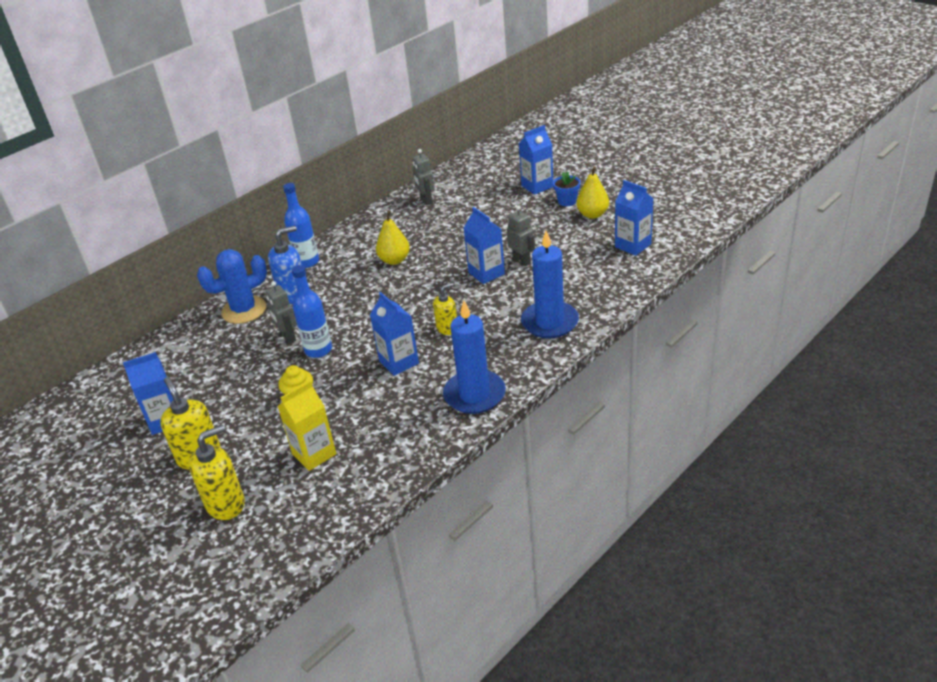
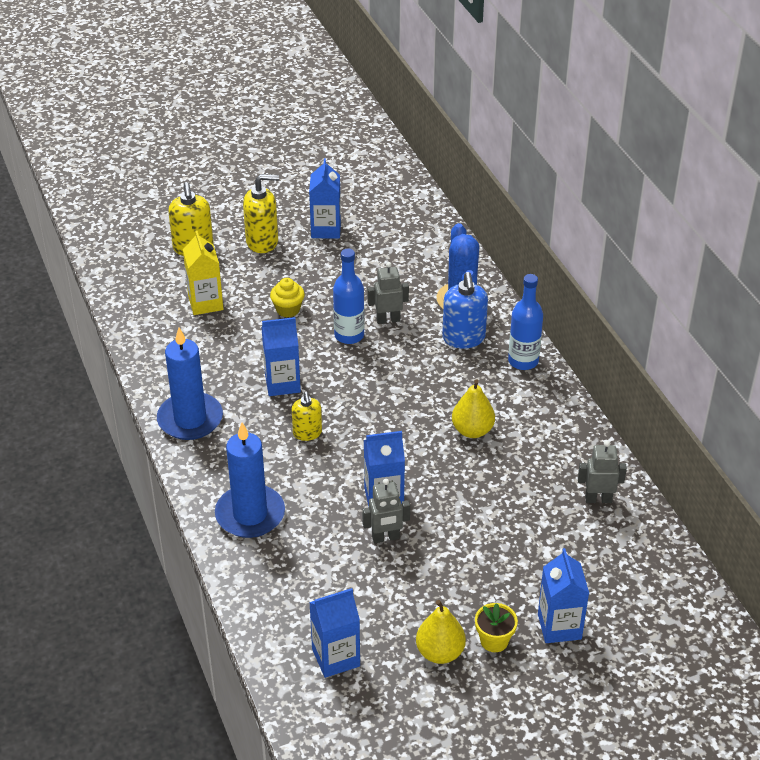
camera: 110 degrees right, 5 degrees up
blue flower pot [553,171,581,206] -> yellow flower pot [475,603,518,652]

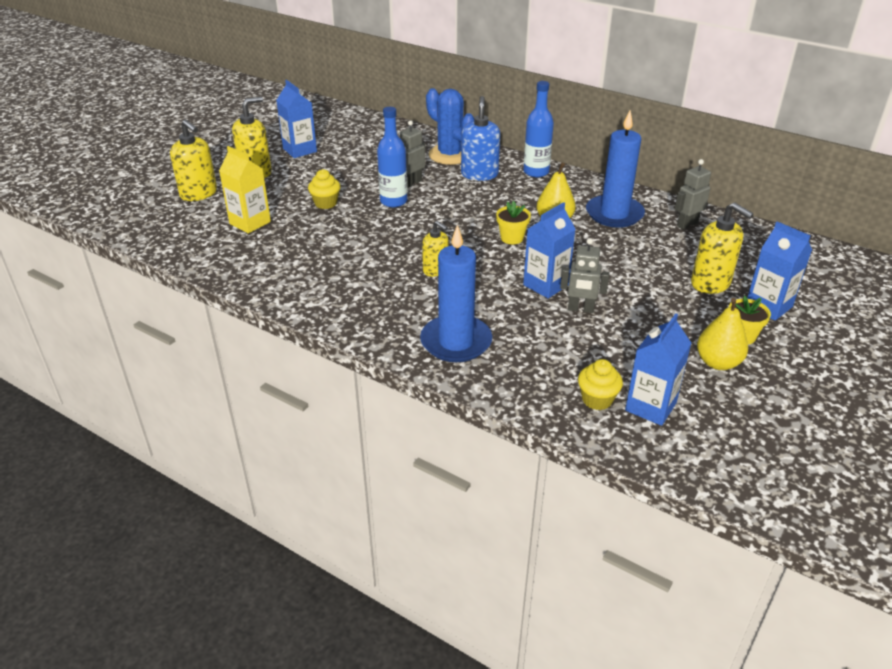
camera: 35 degrees left, 5 degrees down
blue candle [157,328,223,440] -> blue candle moved to [586,111,645,228]
blue carton [261,317,301,396] -> none
grey robot [362,479,410,543] -> grey robot turned 60 degrees clockwise [560,238,609,313]
blue soap dispenser [442,272,488,349] -> blue soap dispenser turned 135 degrees counterclockwise [461,96,500,181]
none -> yellow flower pot [496,201,531,244]
none -> yellow cupcake [578,359,623,410]
none -> yellow soap dispenser [691,202,754,294]

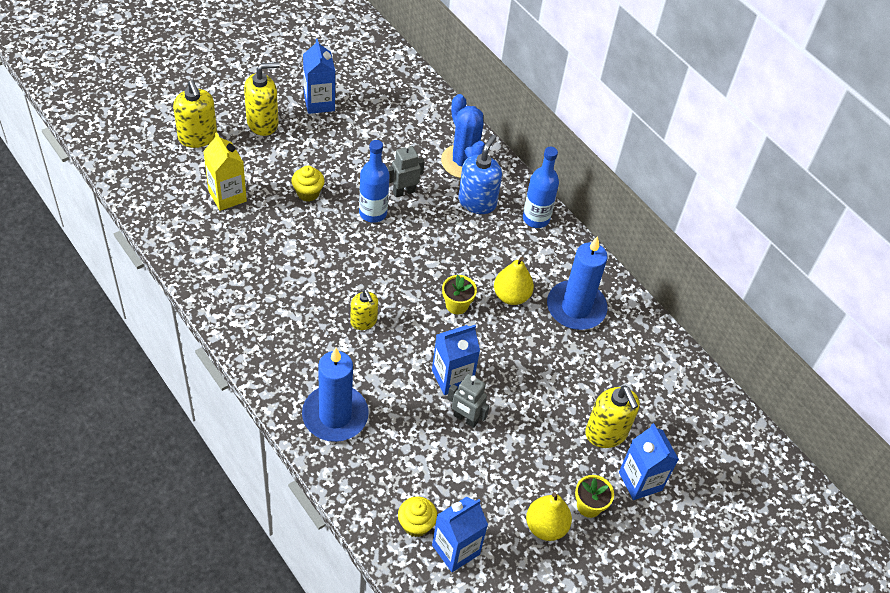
camera: 15 degrees right, 15 degrees up
grey robot [675,159,711,230] -> none

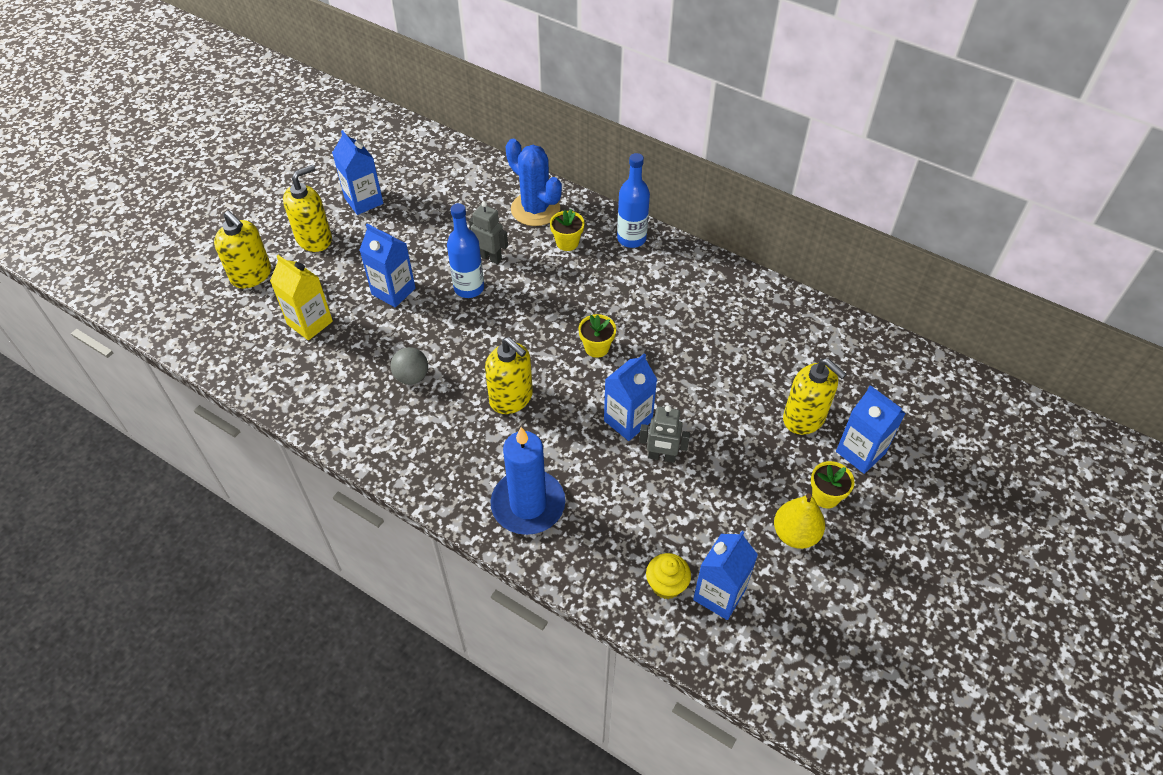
camera: 15 degrees left, 0 degrees up
yellow cupcake [292,165,325,202] -> blue carton [360,224,416,308]
yellow soap dispenser [350,289,378,330] -> yellow soap dispenser [485,337,533,414], size x1.57
grey robot [387,144,424,197] -> grey robot turned 75 degrees clockwise [469,201,508,264]
blue soap dispenser [458,135,502,214] -> yellow flower pot [550,209,585,251]
yellow pear [494,257,534,305] -> none
blue candle [547,236,608,330] -> none
none -> grey ball [391,347,428,385]

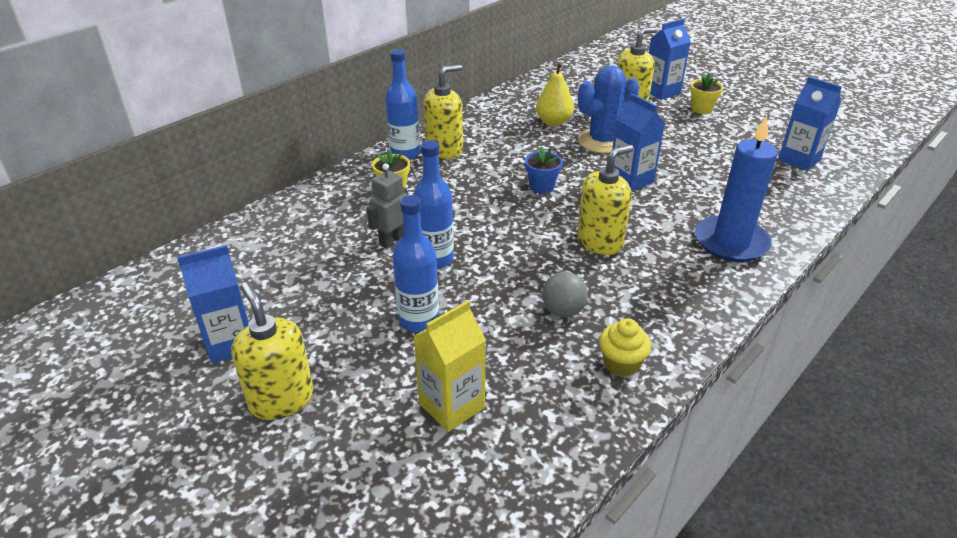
camera: 80 degrees left, 15 degrees down
yellow soap dispenser [214,211,271,289] -> yellow soap dispenser moved to [424,64,463,159]
blue carton [360,224,416,308] -> blue bottle [392,195,439,333]
blue cactus [506,138,562,226] -> blue cactus moved to [578,65,639,154]
yellow flower pot [578,314,616,358] -> blue flower pot [525,146,563,194]
grey robot [639,405,690,463] -> none
yellow cupcake [646,553,691,599] -> yellow cupcake moved to [599,318,651,377]
yellow pear [774,493,825,549] -> yellow pear moved to [536,62,574,126]

